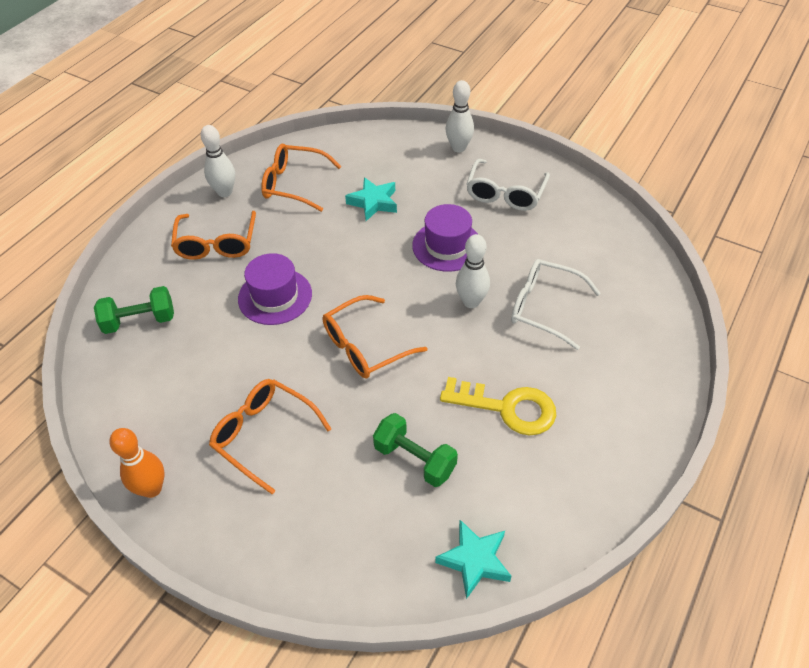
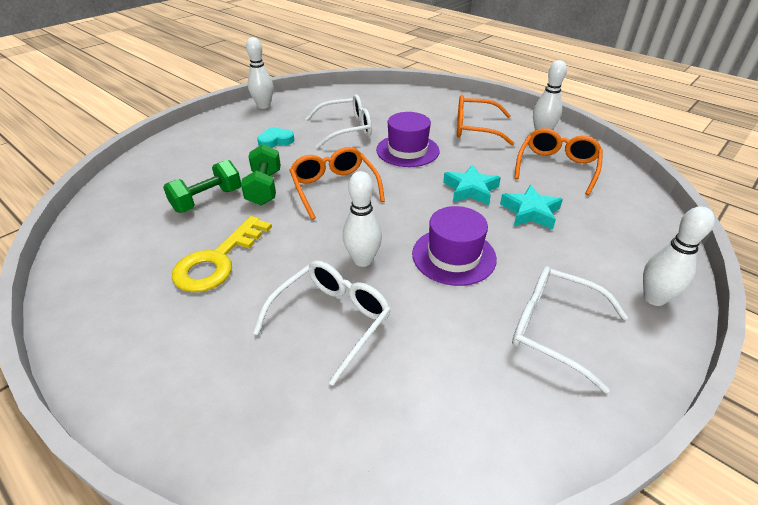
camera: 100 degrees right, 10 degrees down
green dumbbell [94,286,174,334] -> green dumbbell moved to [241,144,281,205]
orange bowling pin [110,428,164,498] -> white bowling pin [246,37,273,109]
orange glasses [209,379,332,494] -> turquoise heart [257,127,294,148]
turquoise star [435,520,512,599] -> turquoise star moved to [443,164,501,205]
none -> white glasses [305,94,372,148]

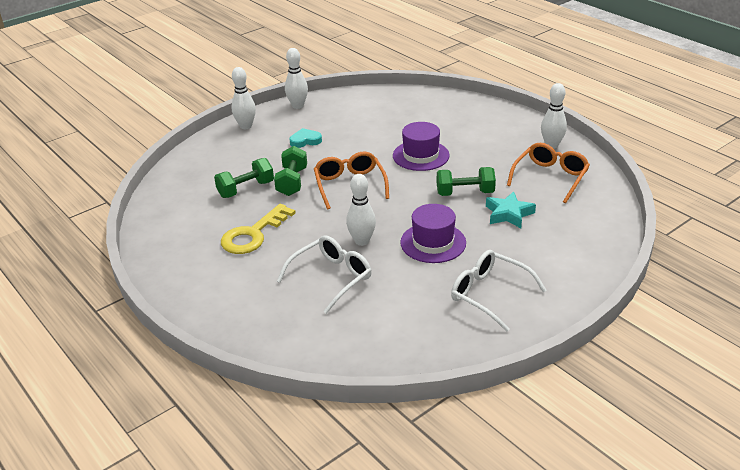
camera: 10 degrees right, 5 degrees down
white glasses [305,94,372,148] -> none
turquoise star [443,164,501,205] -> green dumbbell [437,167,496,196]
orange glasses [457,95,515,146] -> none
white bowling pin [643,206,715,306] -> white bowling pin moved to [231,67,256,129]

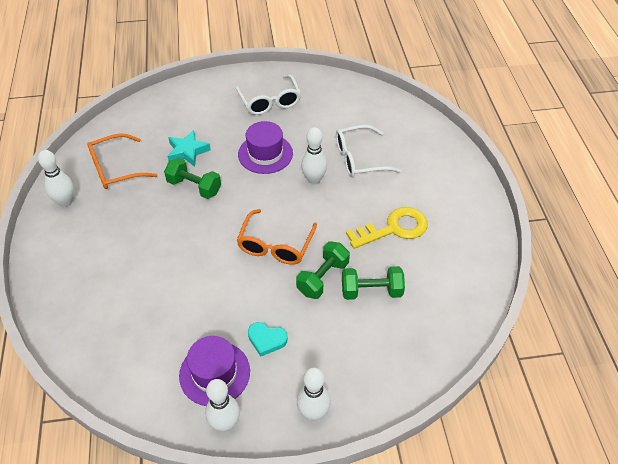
camera: 150 degrees left, 15 degrees up
purple hat [393,122,449,171] -> purple hat moved to [179,336,250,406]

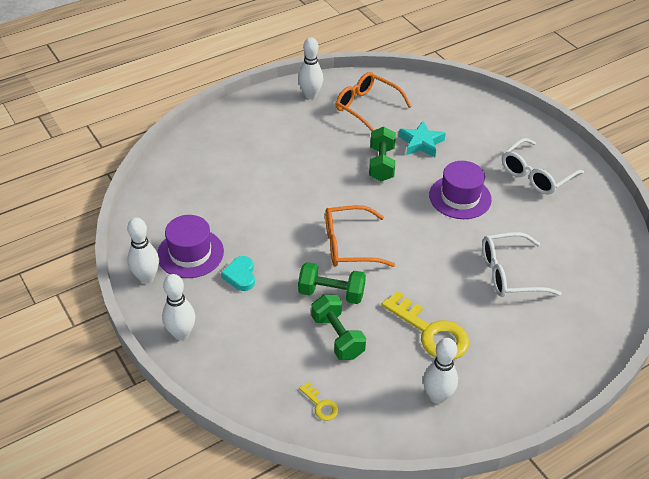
camera: 65 degrees right, 5 degrees down
white bowling pin [301,127,327,185] -> white bowling pin moved to [423,338,458,404]
white glasses [336,125,401,178] -> white glasses turned 60 degrees counterclockwise [482,232,562,297]
none -> yellow key [299,382,339,421]

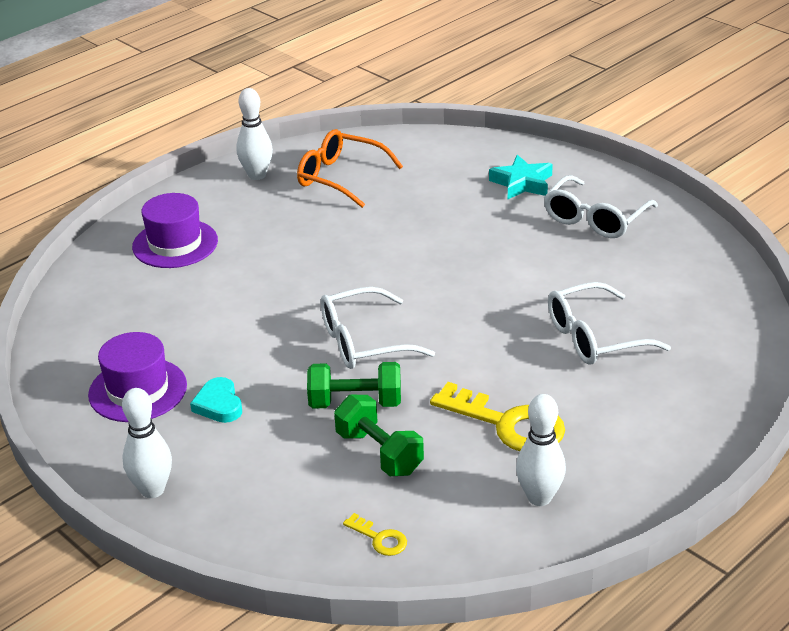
camera: 10 degrees left, 10 degrees down
white bowling pin [127,217,159,283] -> none
orange glasses [325,205,395,267] -> white glasses [321,287,435,369]
green dumbbell [369,127,396,181] -> none
turquoise star [399,121,446,157] -> turquoise star moved to [489,155,553,199]
purple hat [429,161,492,219] -> purple hat moved to [132,193,218,268]

